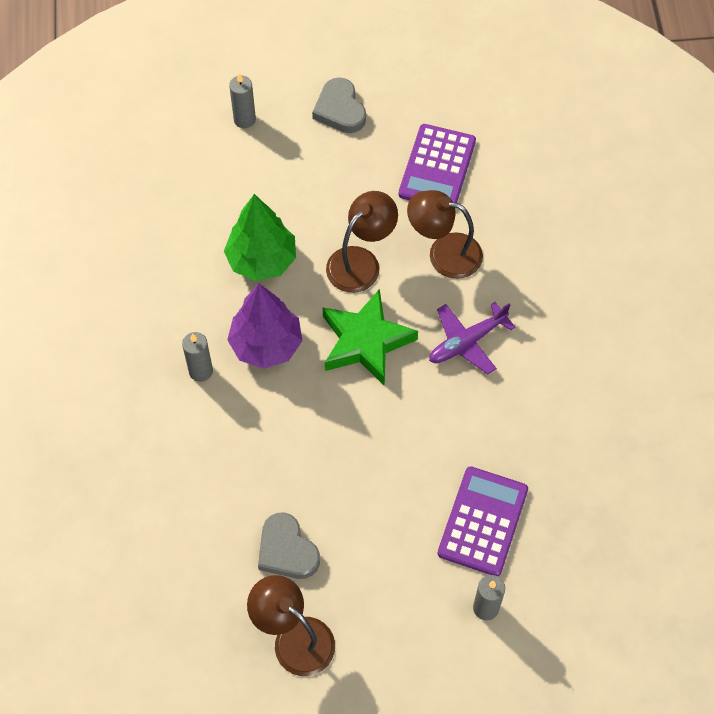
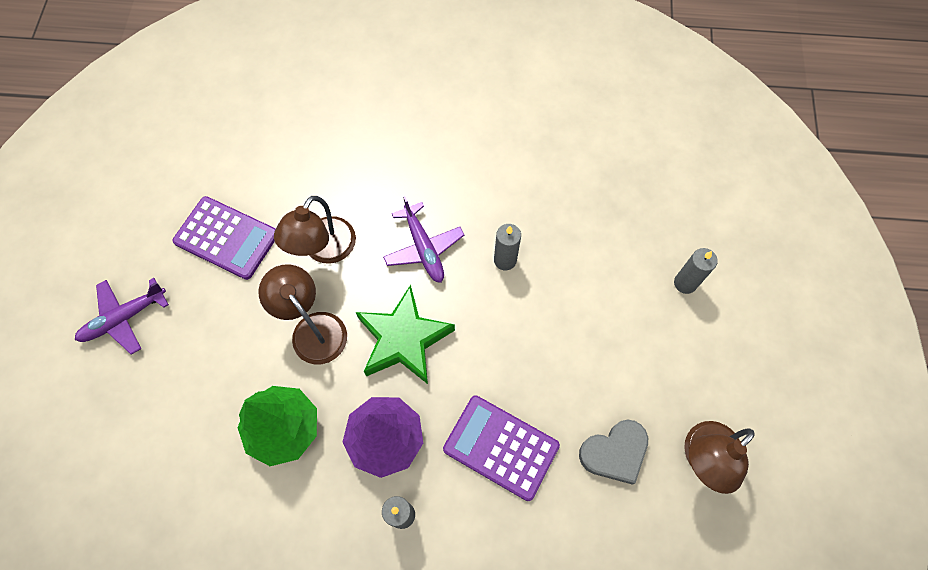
camera: 80 degrees left, 5 degrees up
grey candle [229,73,256,128] -> grey candle moved to [494,224,521,270]
grey heart [312,77,366,133] -> purple plane [75,278,169,355]
purple calculator [438,466,528,576] -> purple calculator moved to [443,395,560,501]

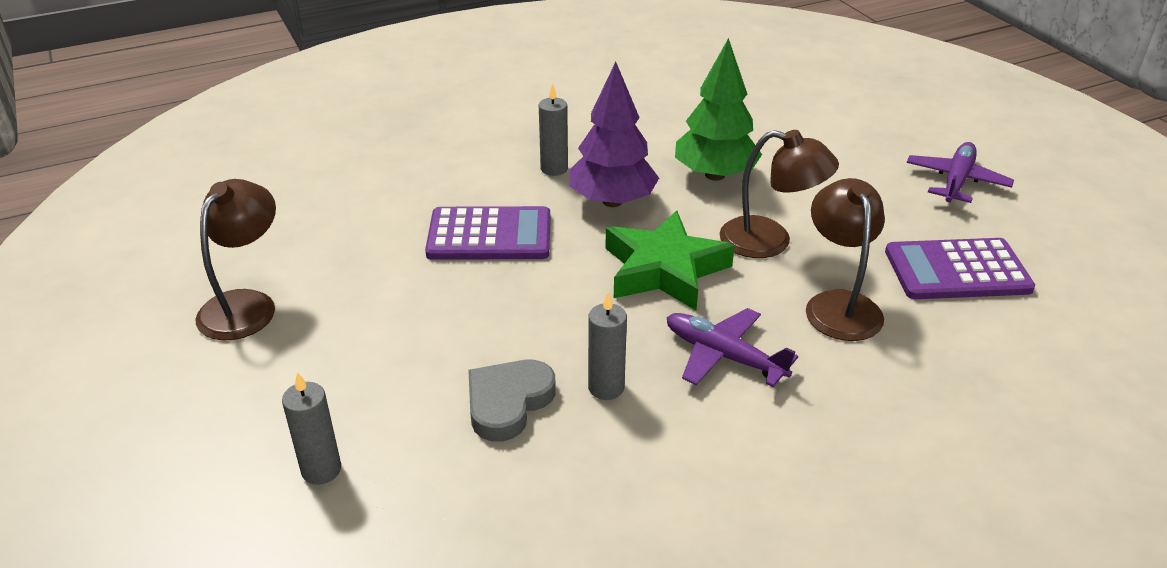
camera: 150 degrees right, 30 degrees down
grey heart [579,420,648,485] -> grey heart moved to [468,360,556,442]

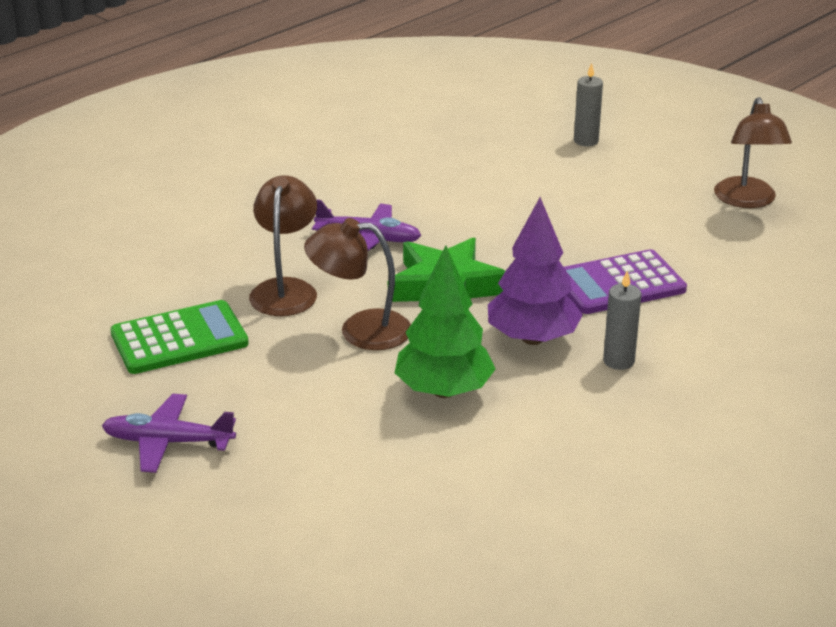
camera: 160 degrees right, 5 degrees down
grey heart [468,360,556,442] -> none
grey candle [588,292,627,400] -> none
brown lamp [806,178,885,341] -> brown lamp turned 150 degrees counterclockwise [249,175,317,316]
purple calculator [885,238,1035,299] -> green calculator [110,300,249,374]
purple plane [907,142,1014,203] -> purple plane turned 90 degrees clockwise [102,394,236,473]

